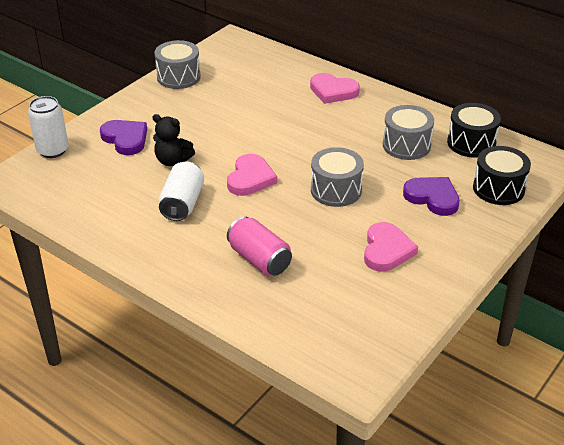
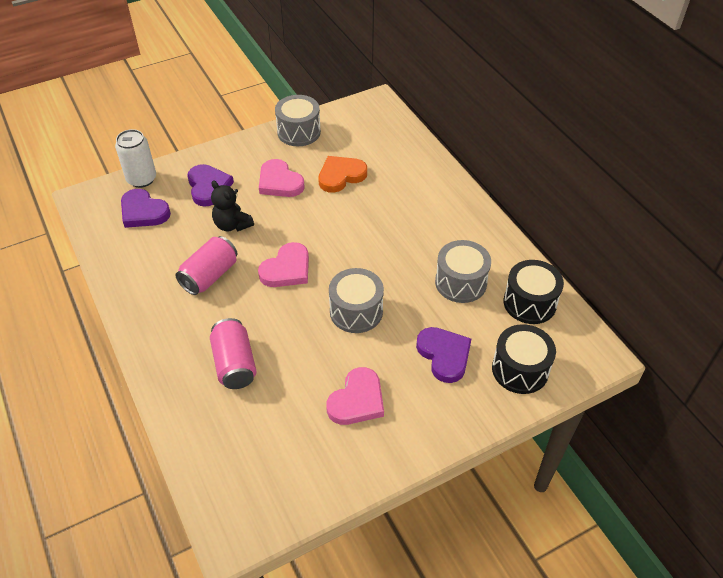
camera: 25 degrees right, 10 degrees up
white can [158,161,204,221] -> pink can [175,236,237,295]
pink heart [310,73,360,104] -> pink heart moved to [259,159,305,197]
none -> purple heart [121,189,171,228]
none -> orange heart [318,156,367,193]

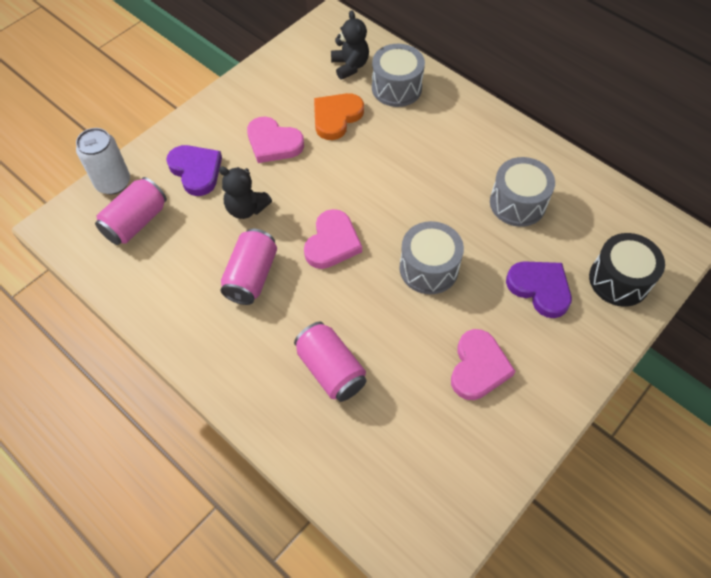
camera: 20 degrees left, 10 degrees up
purple heart [121,189,171,228] -> pink can [95,177,167,245]
grey drum [275,95,321,146] -> grey drum moved to [372,44,425,107]
black drum [503,260,564,324] -> none
none -> black teddy bear [331,10,369,80]

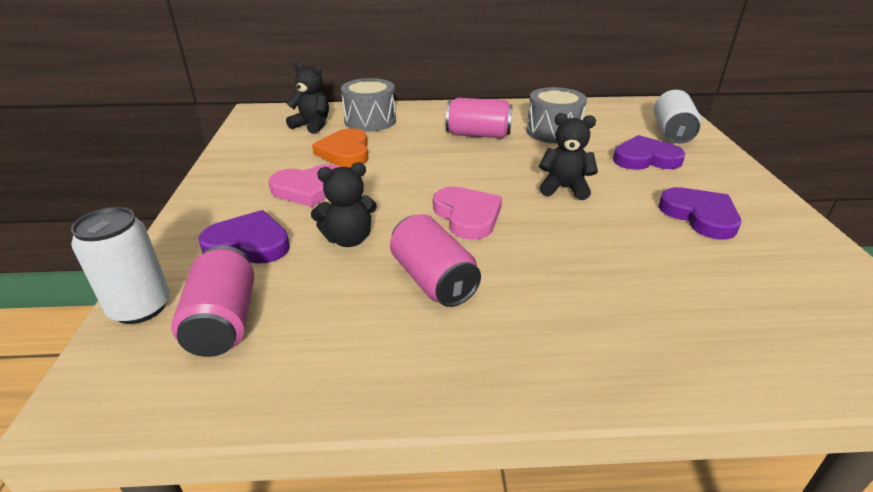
camera: 45 degrees left, 25 degrees down
pink can [294,322,367,402] -> pink can moved to [446,98,513,138]
grey drum [399,221,464,294] -> black teddy bear [539,113,598,200]
pink heart [451,329,516,400] -> purple heart [658,187,741,240]
black drum [589,233,665,307] -> white can [654,90,702,144]

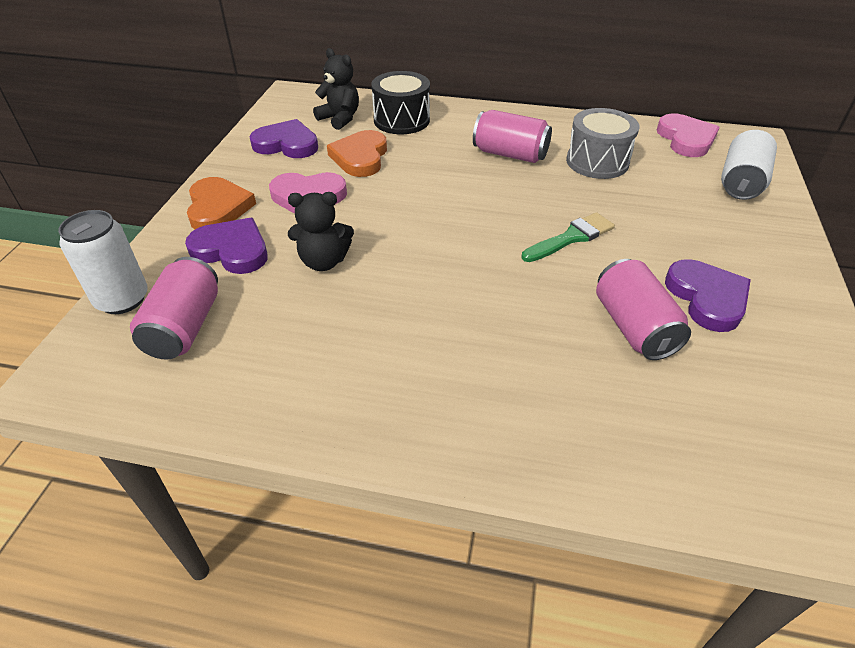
camera: 15 degrees right, 10 degrees up
grey drum [341,78,396,132] -> black drum [371,71,430,134]
pink can [390,214,481,307] -> pink can moved to [596,259,691,360]
pink heart [433,187,502,240] -> pink heart moved to [657,113,720,157]
black teddy bear [539,113,598,200] -> green brush [522,212,615,262]
purple heart [613,135,685,170] -> purple heart moved to [250,119,318,158]
none -> orange heart [187,177,256,229]

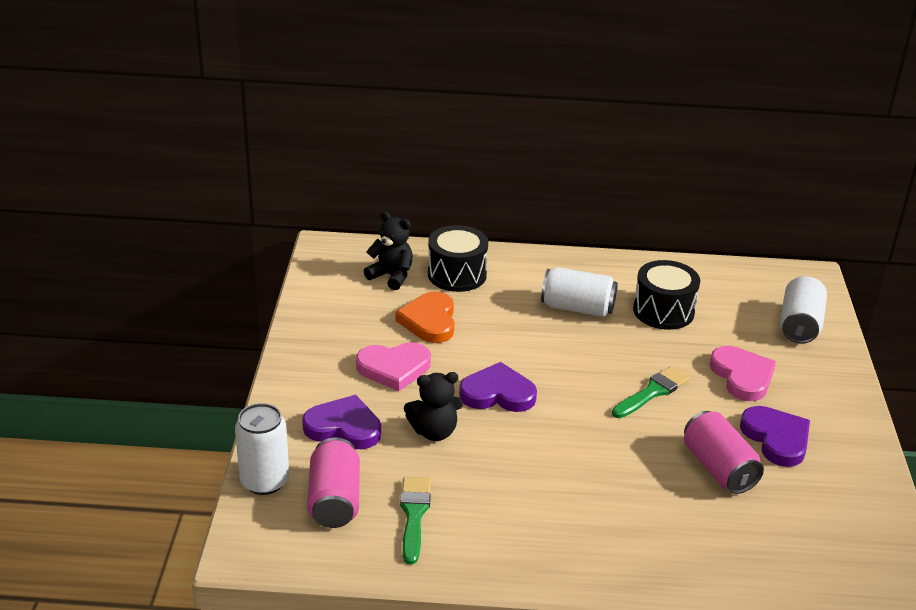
camera: 10 degrees left, 10 degrees down
orange heart [187,177,256,229] -> none
purple heart [250,119,318,158] -> purple heart moved to [459,362,537,412]
pink can [473,110,552,163] -> white can [541,267,618,317]
grey drum [566,108,639,179] -> black drum [633,260,700,330]
pink heart [657,113,720,157] -> pink heart moved to [709,346,776,401]
none -> green brush [400,477,431,564]

